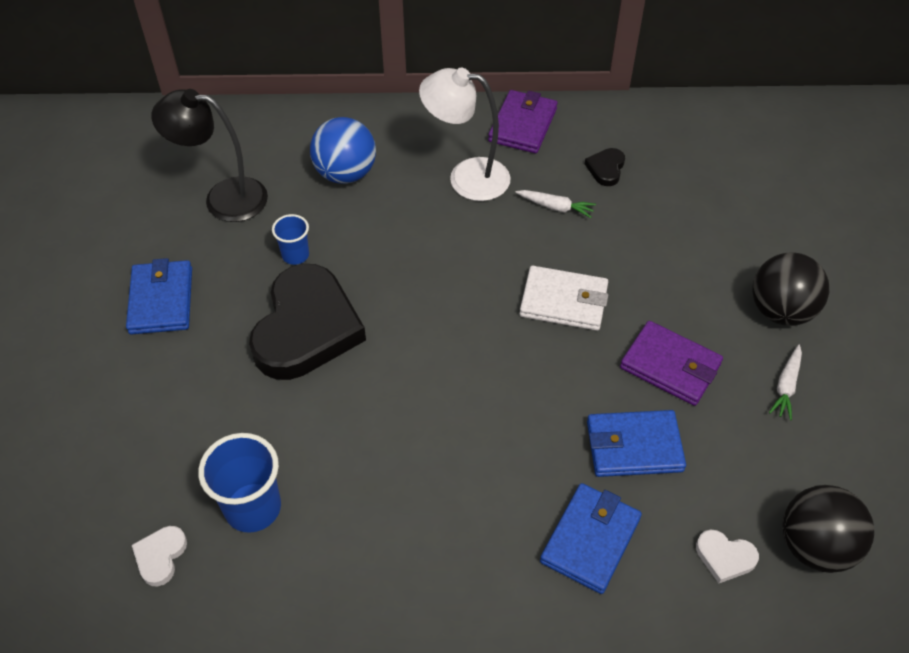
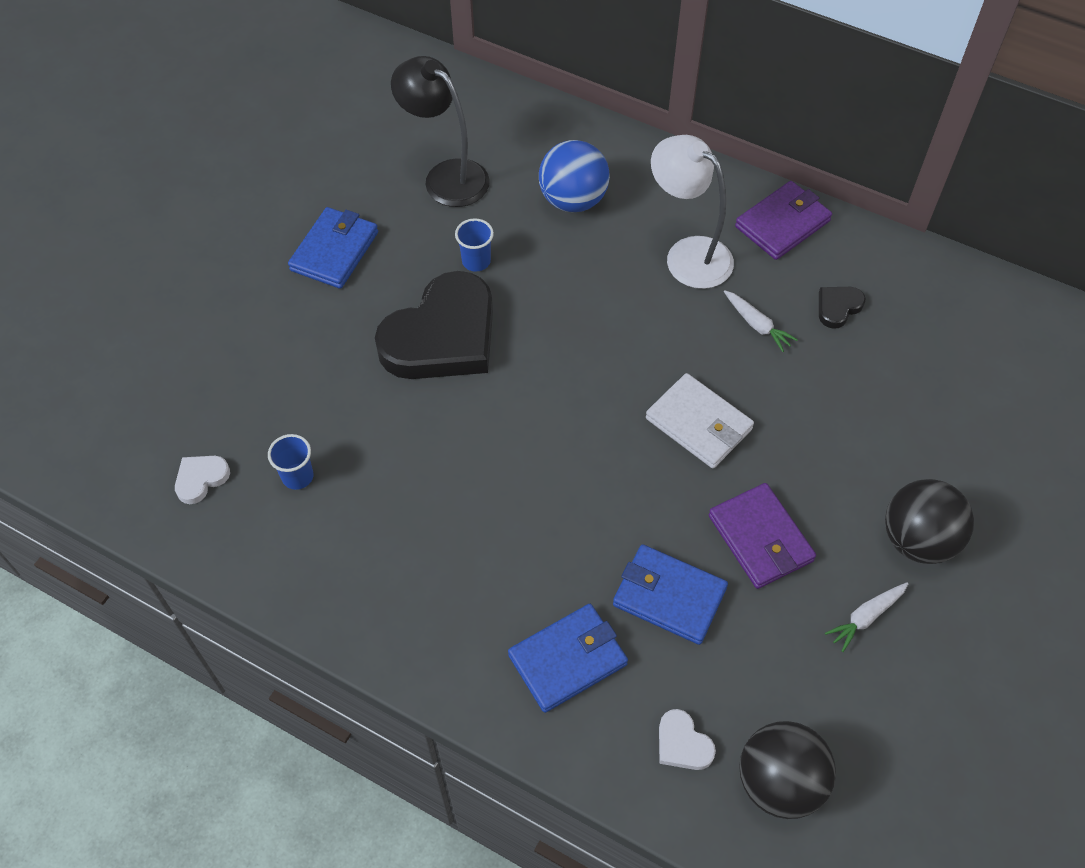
camera: 30 degrees right, 5 degrees up
blue cup [198,433,281,533] -> blue cup [268,434,314,490], size x0.57

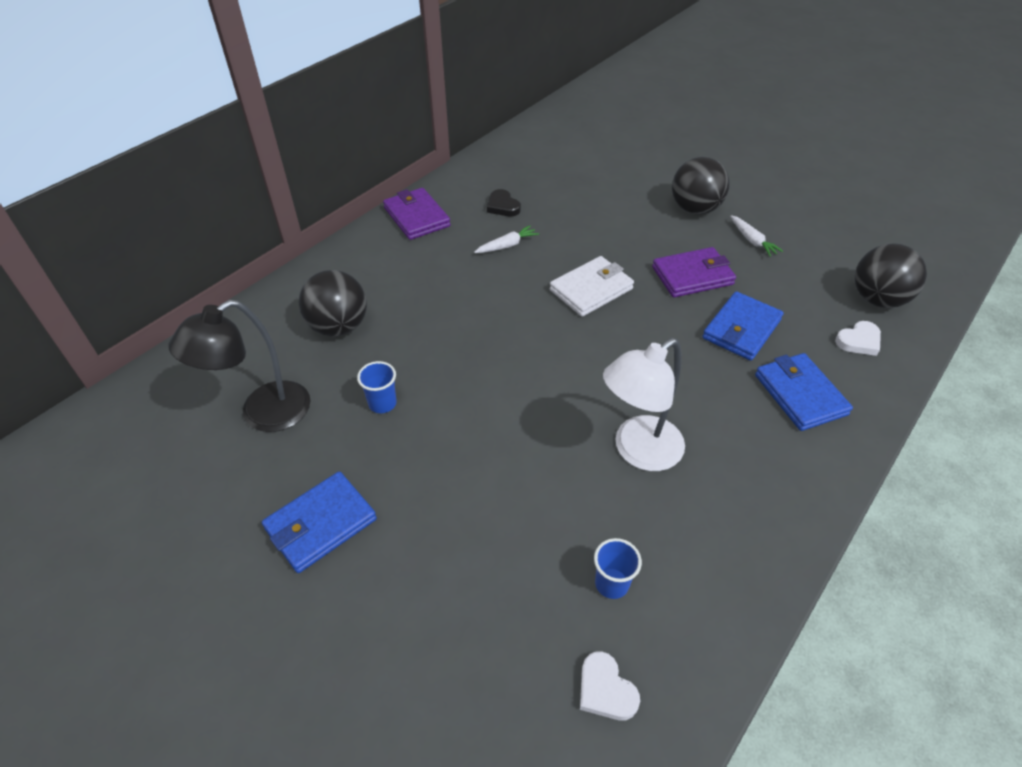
camera: 80 degrees left, 10 degrees down
blue wallet [288,207,378,289] -> blue wallet turned 75 degrees counterclockwise [262,471,377,573]
black heart [375,271,493,379] -> none
blue ball [539,140,610,212] -> black ball [298,270,367,337]
white lamp [651,135,734,289] -> white lamp moved to [603,338,685,471]

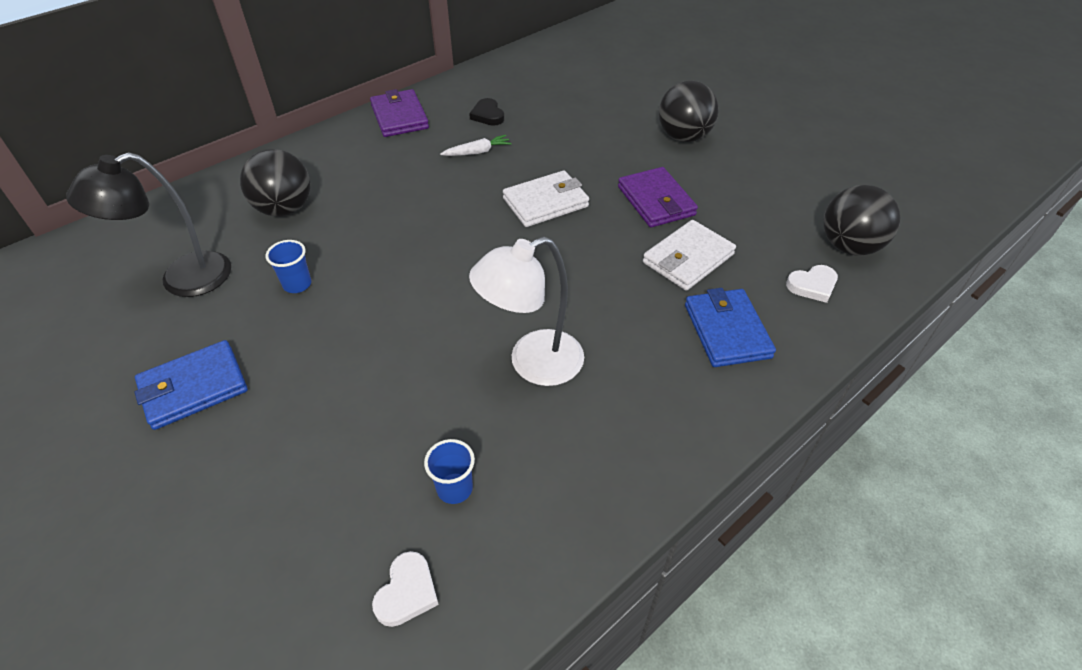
camera: 10 degrees right, 0 degrees up
white heart [580,651,640,720] -> white heart turned 135 degrees counterclockwise [372,551,439,627]
purple wallet [652,247,736,297] -> purple wallet turned 75 degrees clockwise [618,167,698,227]
blue wallet [702,291,784,361] -> white wallet [643,220,736,291]
white carrot [730,215,783,257] -> none

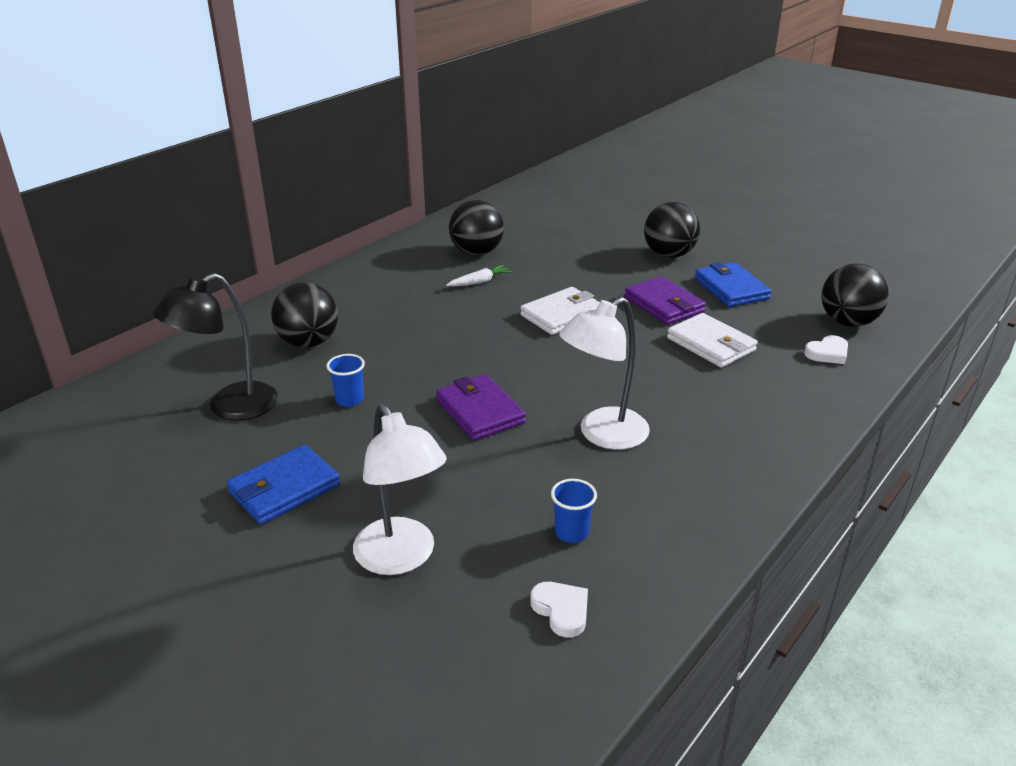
camera: 10 degrees left, 15 degrees down
purple wallet [370,89,429,137] -> purple wallet moved to [436,374,526,441]
white heart [372,551,439,627] -> white heart turned 45 degrees counterclockwise [531,582,588,638]
black heart [469,98,505,126] -> black ball [449,200,504,256]
white wallet [643,220,736,291] -> white wallet turned 75 degrees counterclockwise [667,313,758,368]
blue wallet [685,288,776,367] -> blue wallet moved to [695,262,771,307]
none -> white lamp [353,404,447,575]

